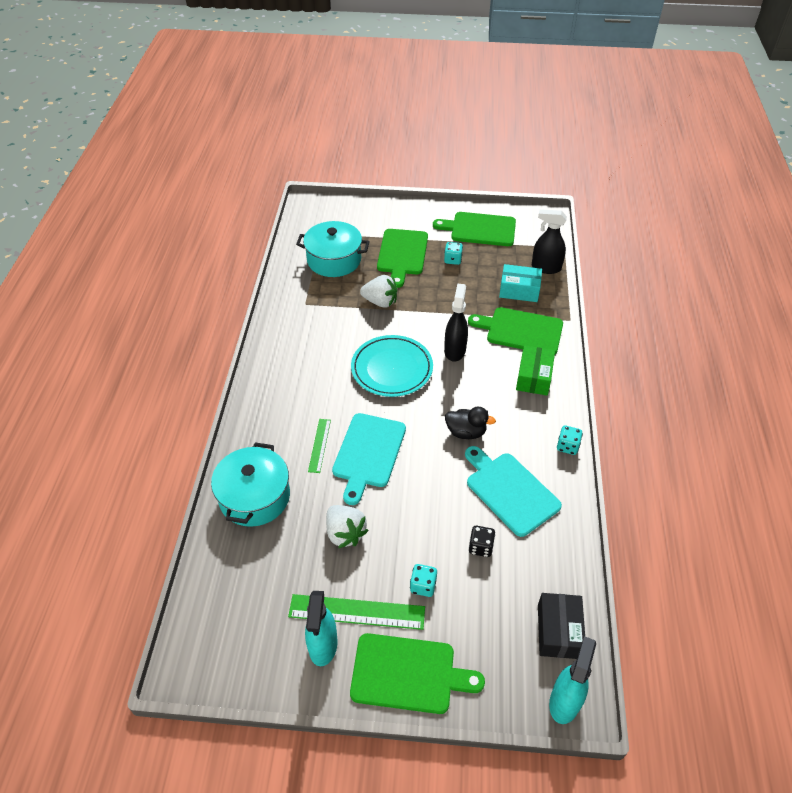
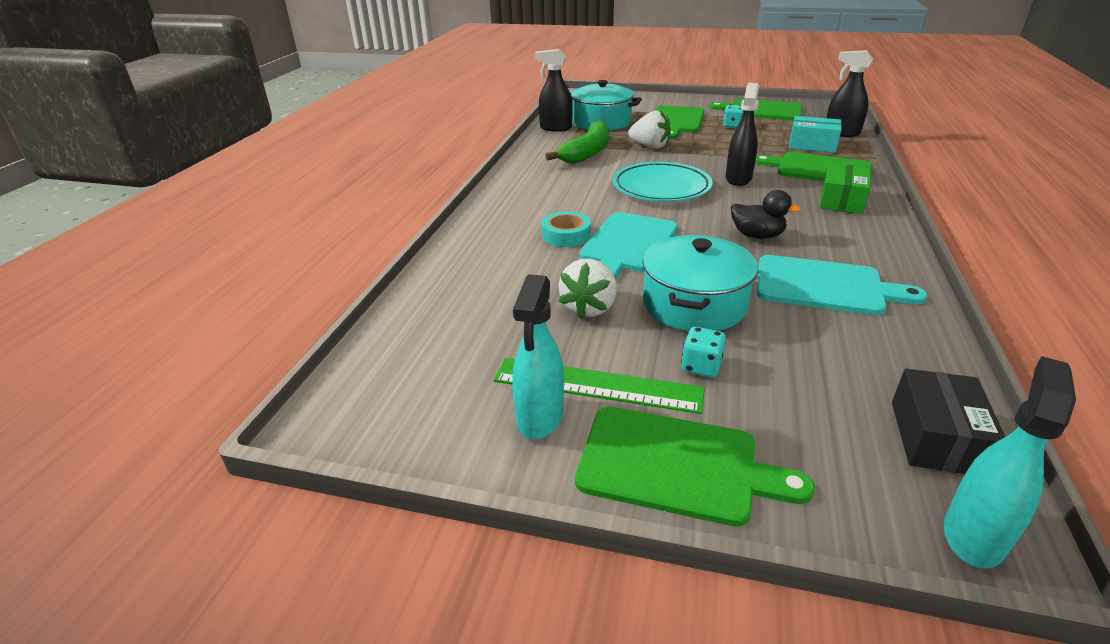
camera: 10 degrees right, 15 degrees down
turquoise pot [211,442,290,527] -> turquoise pot moved to [642,235,758,331]
green ruler [308,419,331,473] -> turquoise tape [542,211,591,247]
white strawberry [326,505,369,548] -> white strawberry turned 45 degrees clockwise [559,259,617,319]
turquoise cutting board [465,446,562,537] -> turquoise cutting board turned 135 degrees clockwise [757,255,927,315]
black dice [468,526,495,557] -> none
turquoise dice [557,426,583,455] -> none
none -> black spray bottle [535,49,572,132]
none -> green banana [545,120,609,164]

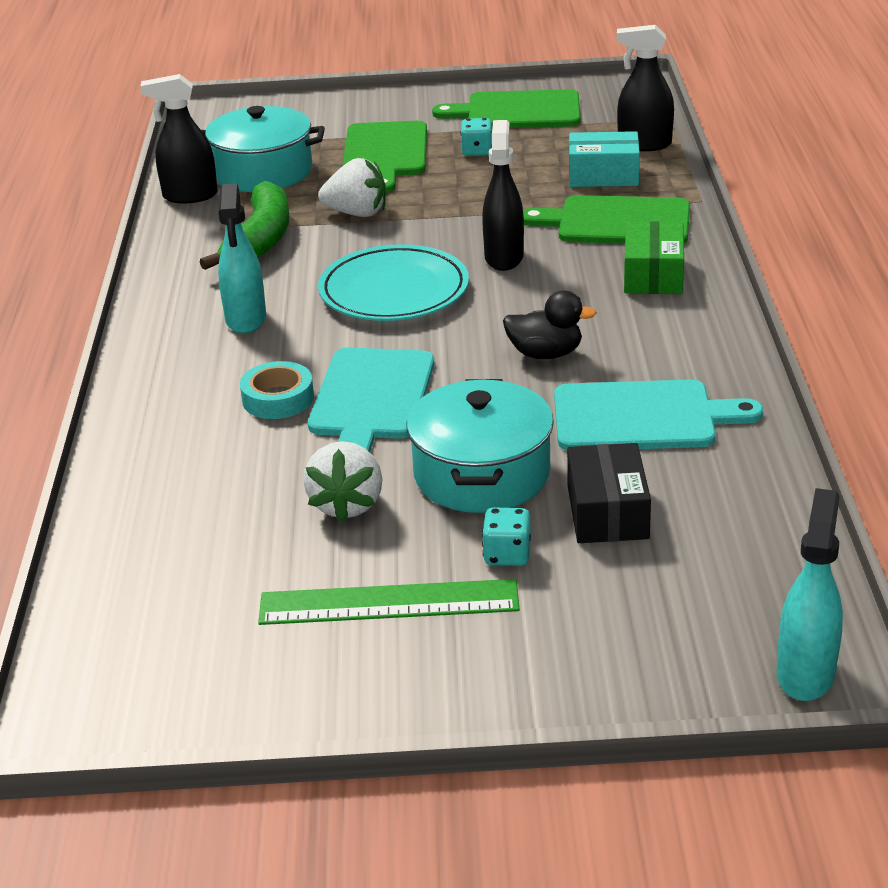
camera: 15 degrees left, 0 degrees up
turquoise spray bottle [512,274,564,439] -> turquoise spray bottle moved to [218,183,266,334]
green cutting board [575,407,815,527] -> none
black box [892,369,1005,474] -> black box moved to [567,443,651,543]

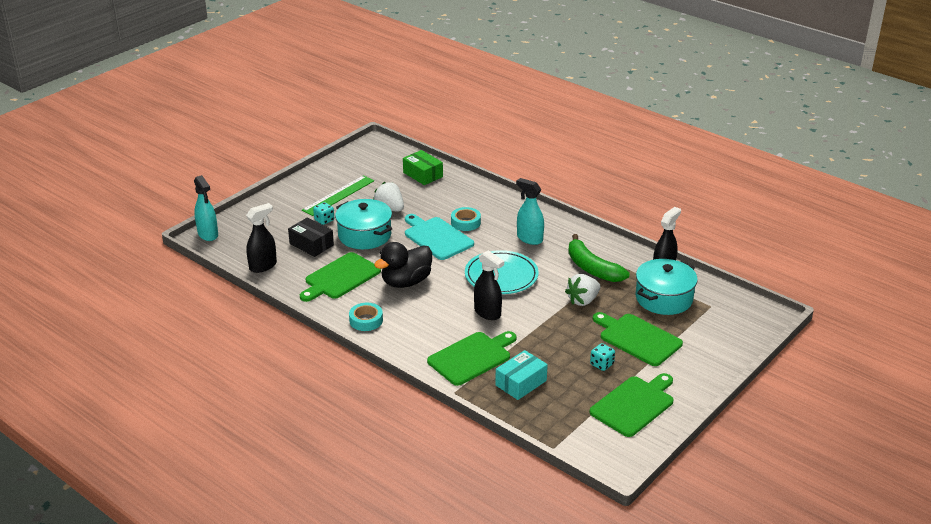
camera: 130 degrees right, 0 degrees up
black duck [503,291,597,359] -> black duck [374,242,432,288], size x1.60
turquoise cutting board [554,379,763,451] -> green cutting board [300,252,381,302]
black spray bottle [617,25,674,151] -> black spray bottle moved to [246,203,277,273]
green box [624,222,684,294] -> green box moved to [403,150,443,185]
none -> turquoise tape [349,303,383,331]

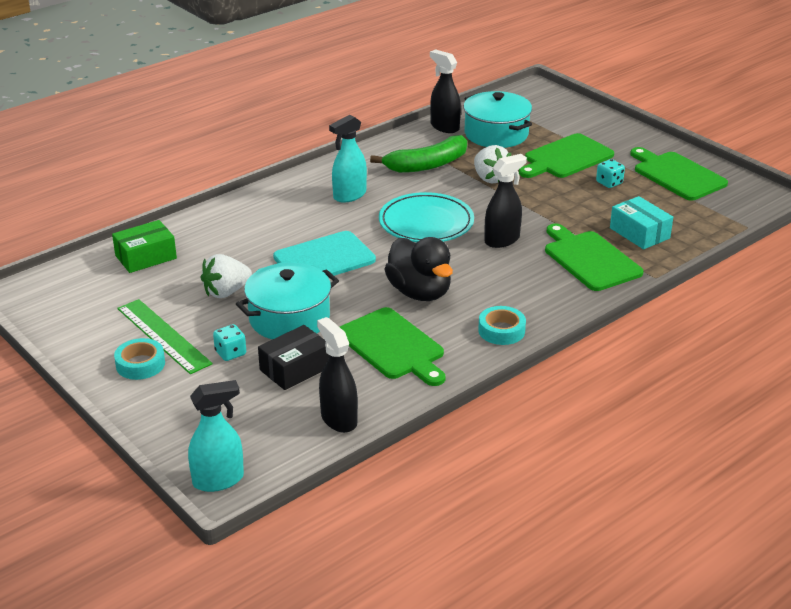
camera: 80 degrees left, 0 degrees up
turquoise tape [451,207,481,231] -> turquoise tape moved to [114,338,165,380]

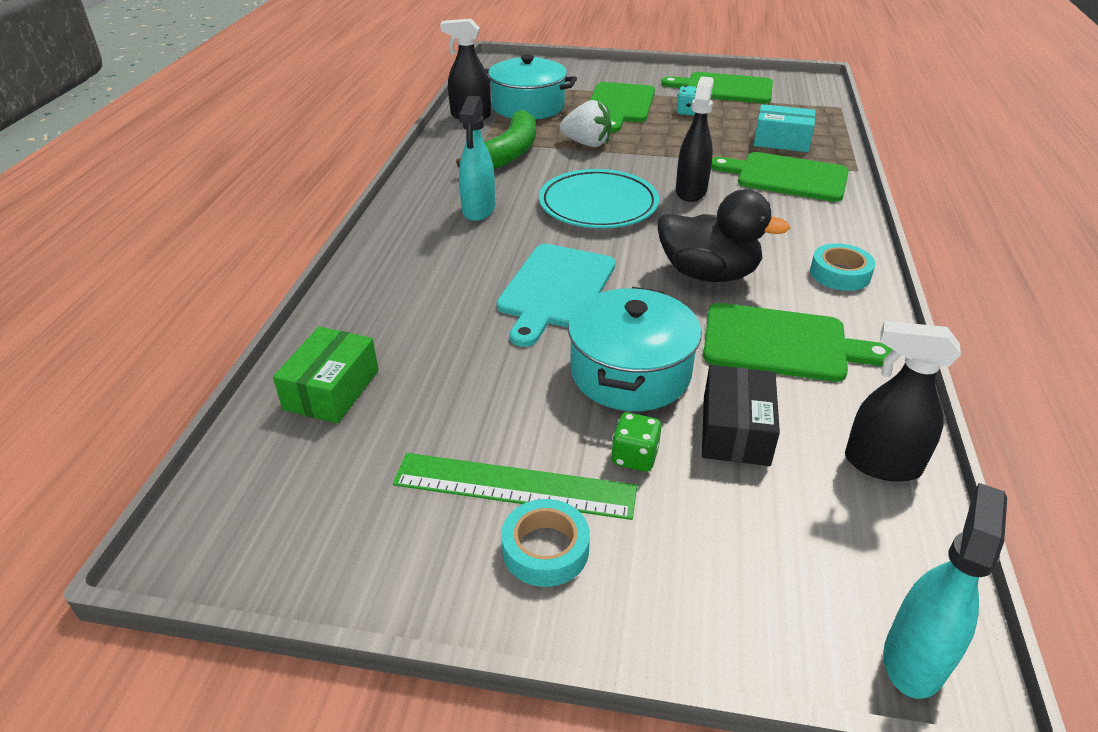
camera: 40 degrees left, 5 degrees up
white strawberry [201,254,252,298] -> none
turquoise dice [213,324,246,361] -> green dice [611,412,661,472]

